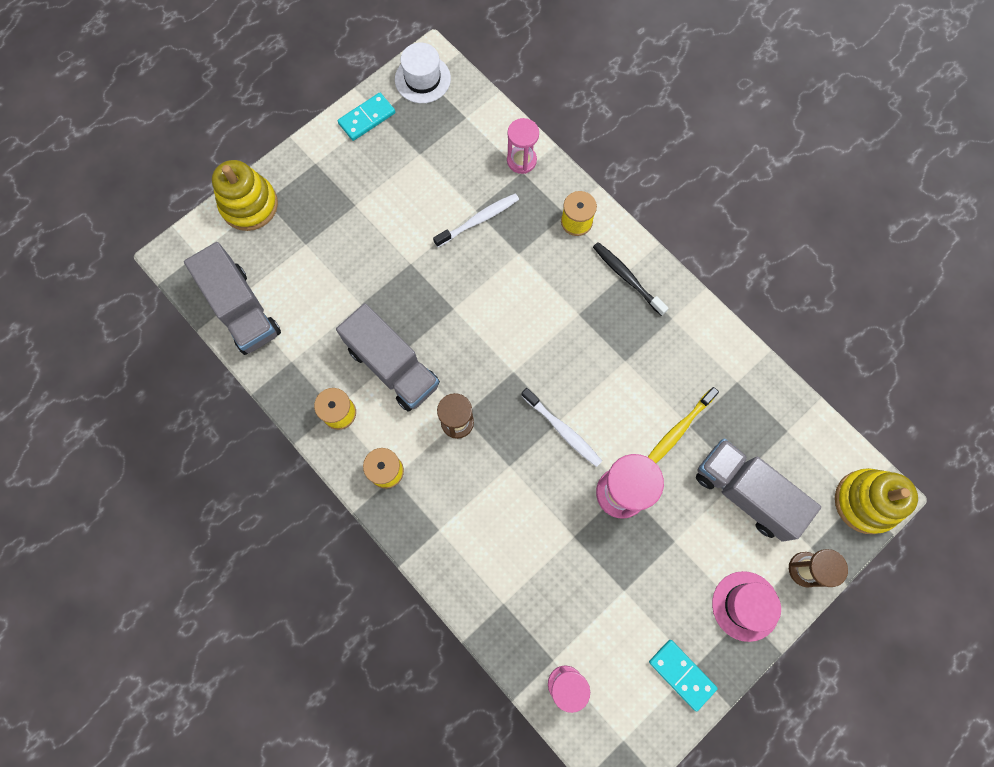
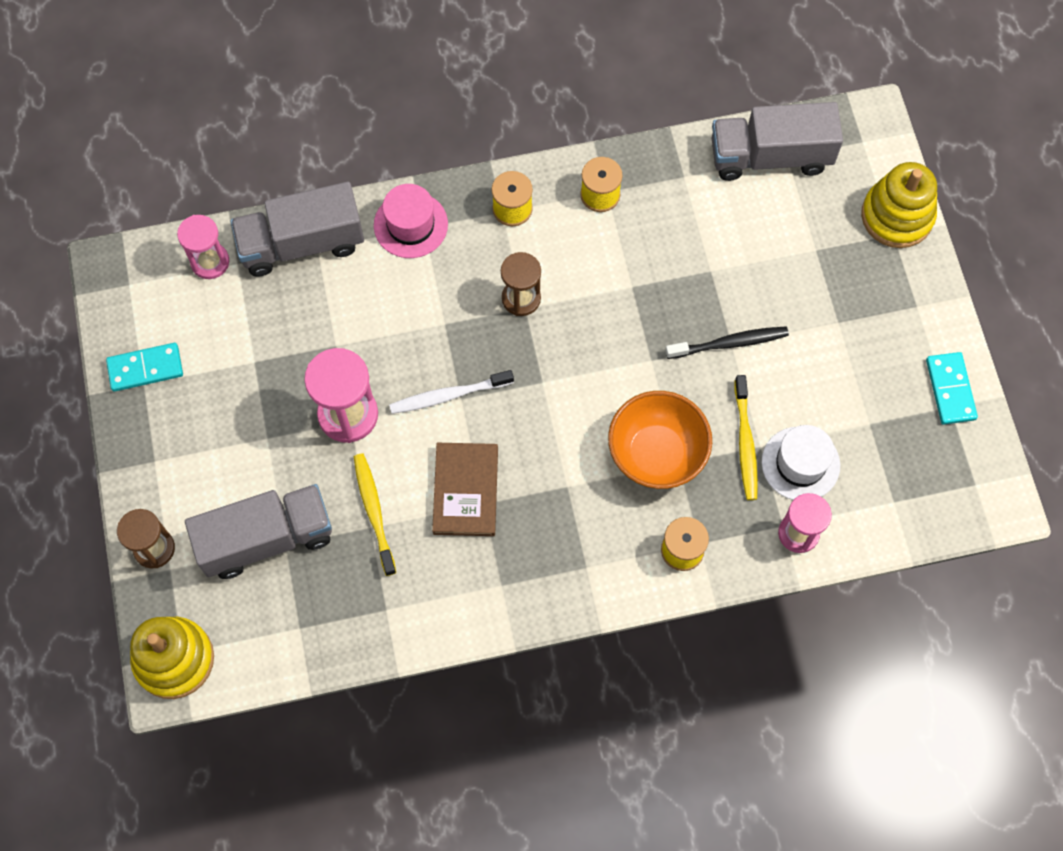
camera: 120 degrees right, 5 degrees down
grey truck [336,303,440,412] -> grey truck moved to [231,182,364,277]
white hat [395,43,451,103] -> white hat moved to [762,425,840,500]
white toothbrush [433,193,519,247] -> yellow toothbrush [735,375,758,500]
black toothbrush [593,242,669,316] -> black toothbrush moved to [665,326,789,359]
pink hat [712,571,781,642] -> pink hat moved to [374,184,448,258]
none -> brown book [432,443,498,536]
none -> orange bowl [608,391,712,489]

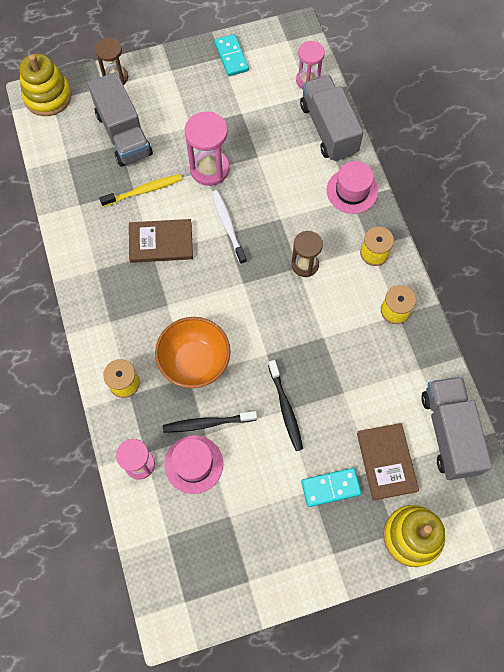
camera: 85 degrees right, 0 degrees up
yellow toothbrush [735,375,758,500] -> black toothbrush [163,411,257,433]
white hat [762,425,840,500] -> pink hat [164,435,223,494]
turquoise domino [926,352,978,425] -> turquoise domino moved to [301,468,361,507]
none -> brown book [357,423,419,501]

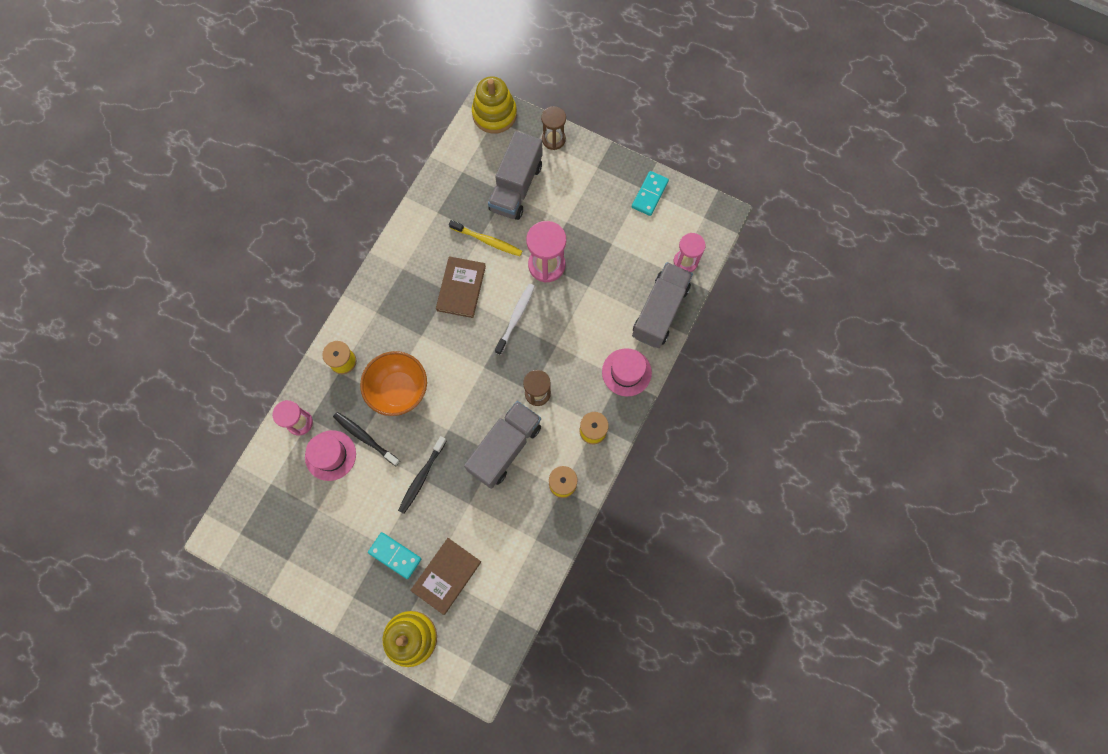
camera: 45 degrees right, 5 degrees up
brown book [129,219,193,263] -> brown book turned 60 degrees clockwise [436,256,486,318]
grey truck [422,377,492,480] -> grey truck moved to [464,401,541,489]

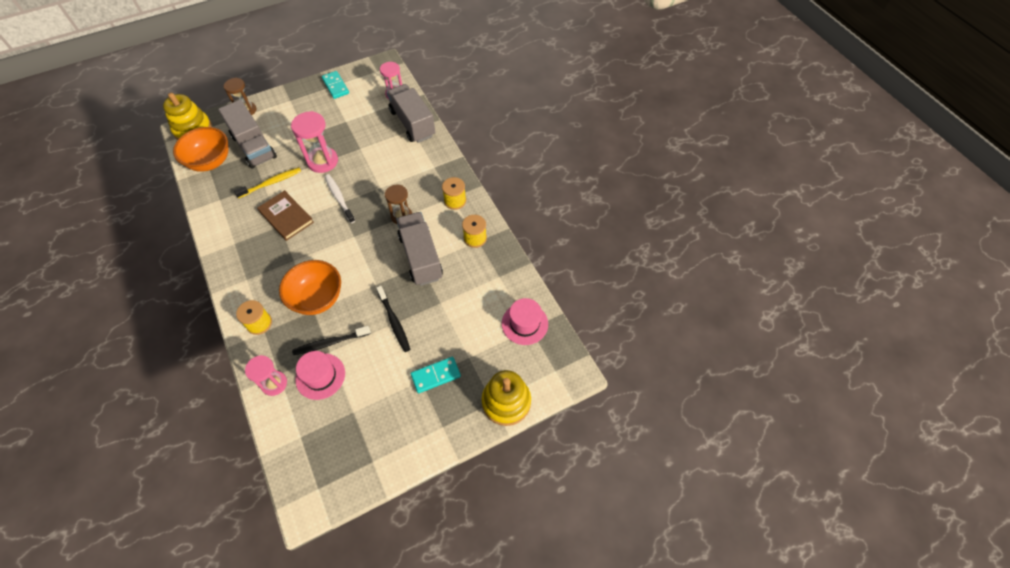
camera: 55 degrees left, 15 degrees down
brown book [410,538,481,615] -> none
pink hat [602,348,652,397] -> pink hat moved to [502,298,548,345]
none -> orange bowl [173,127,228,172]

